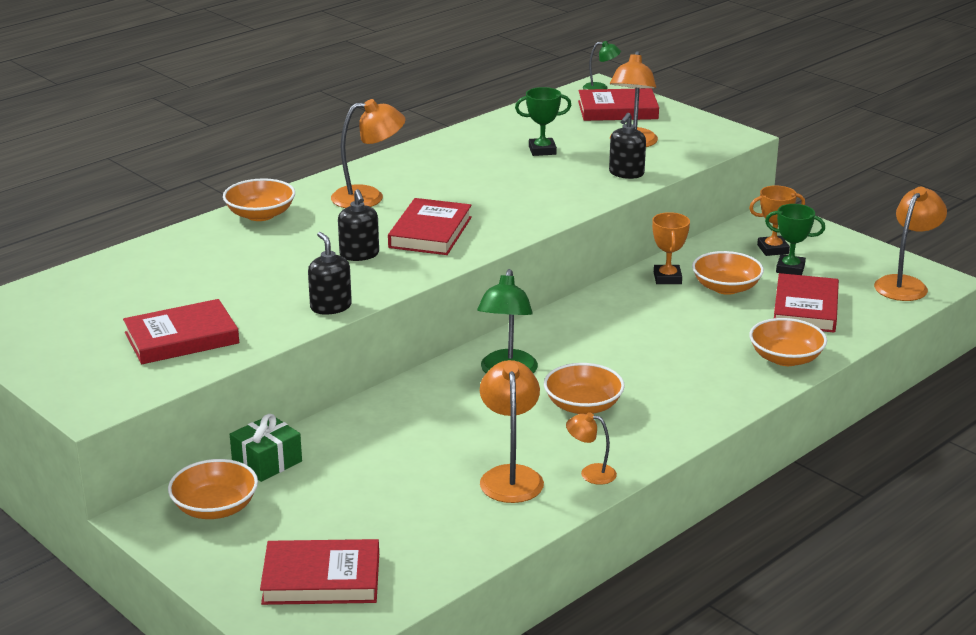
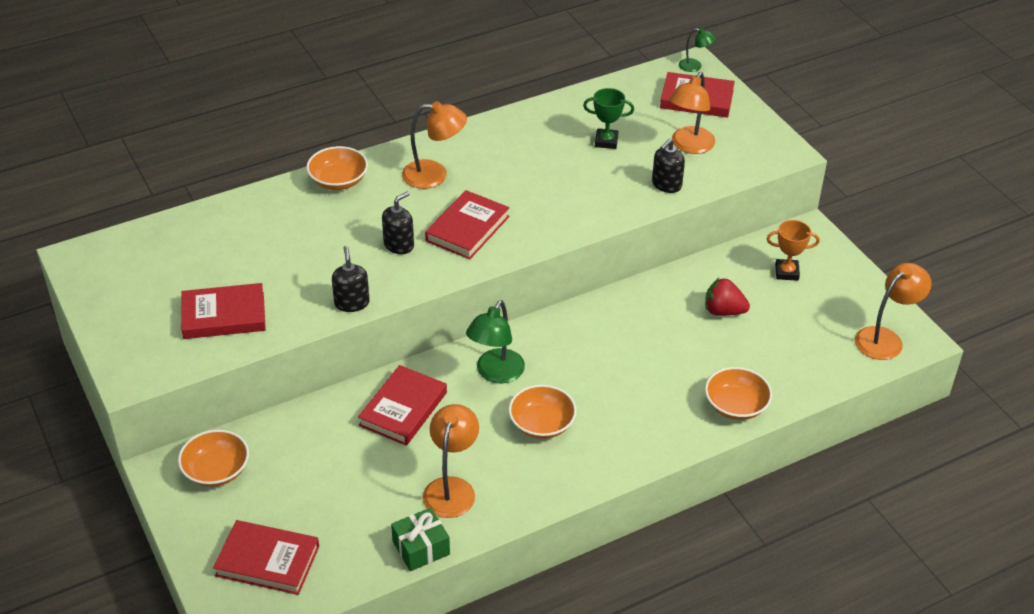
camera: 15 degrees right, 15 degrees up
green gift [230,414,302,482] -> green gift moved to [391,508,450,571]
black soap dispenser [338,189,379,261] -> black soap dispenser turned 135 degrees counterclockwise [382,191,414,254]
orange lamp [566,412,617,485] -> none
orange trophy [652,212,690,284] -> none
orange bowl [692,251,764,295] -> red strawberry [705,277,750,316]
green trophy [765,204,825,275] -> none
red book [774,273,839,333] -> red book moved to [358,365,447,446]

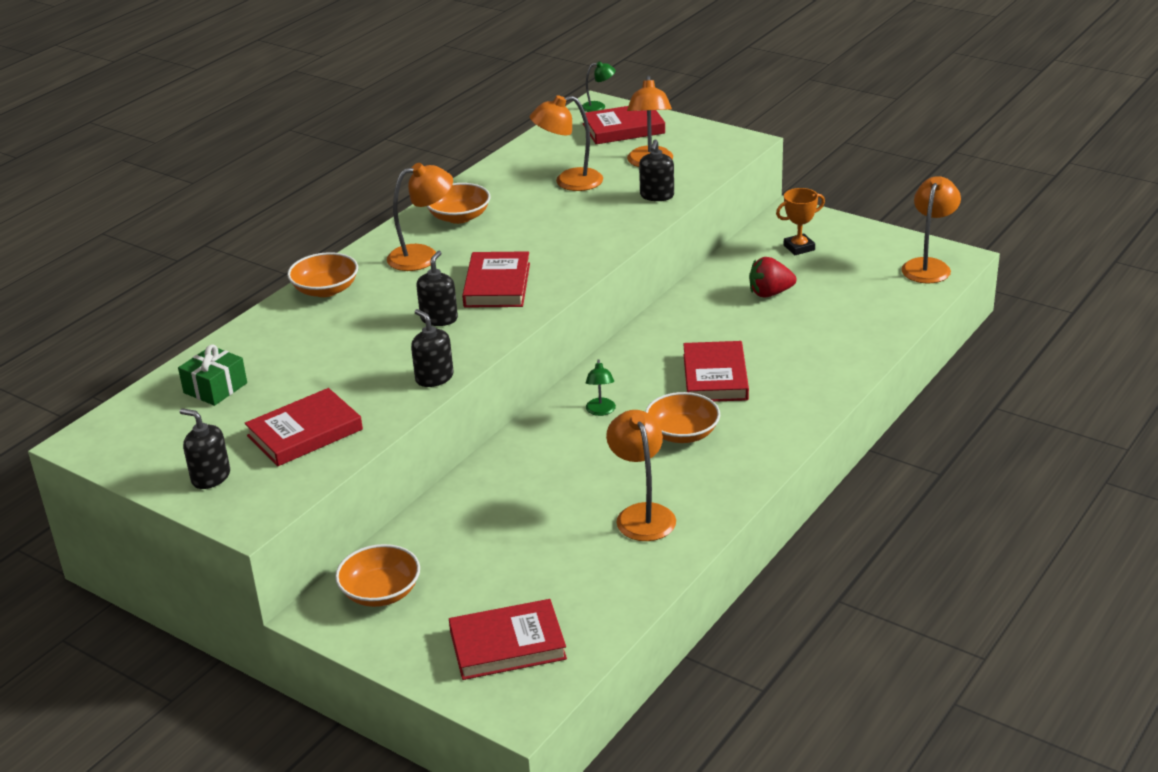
camera: 25 degrees left, 10 degrees down
red book [358,365,447,446] -> red book moved to [683,341,749,402]
green gift [391,508,450,571] -> green gift moved to [178,344,247,406]
green lamp [466,300,525,384] -> green lamp [586,359,616,416], size x0.56
green trophy [583,88,634,149] -> orange lamp [530,95,603,191]
orange bowl [705,367,772,420] -> orange bowl moved to [426,183,491,224]
none -> black soap dispenser [180,408,230,489]

